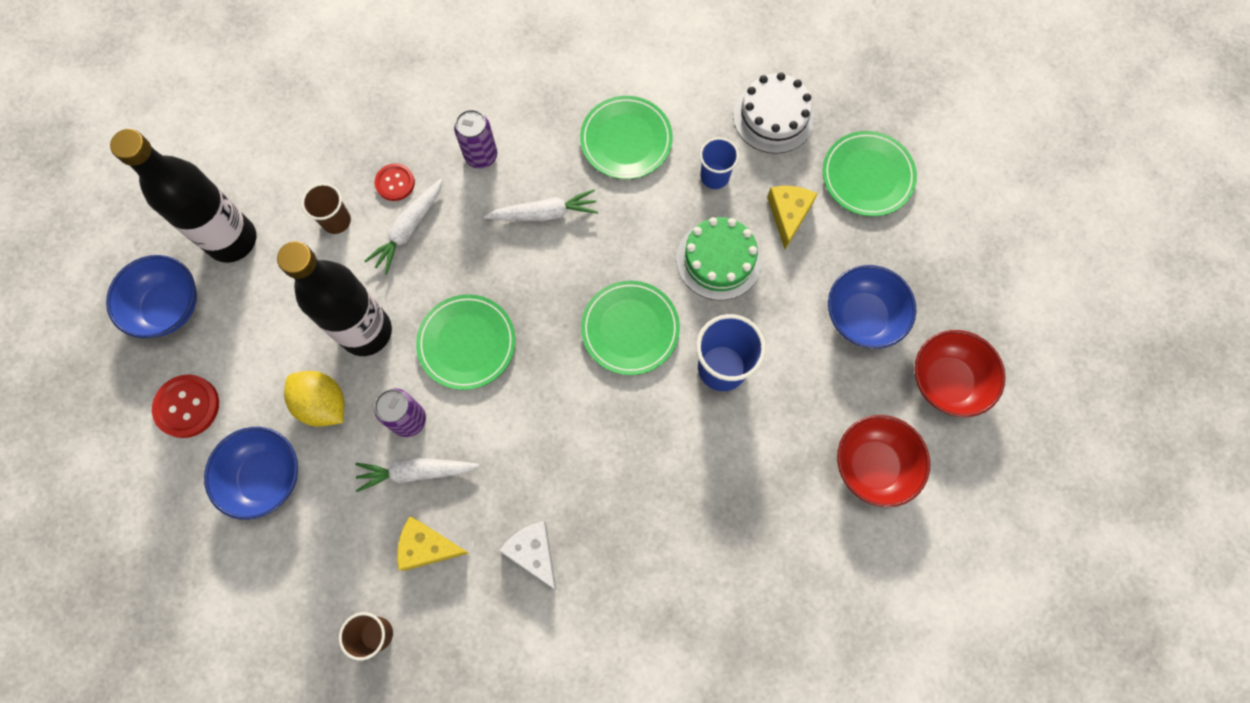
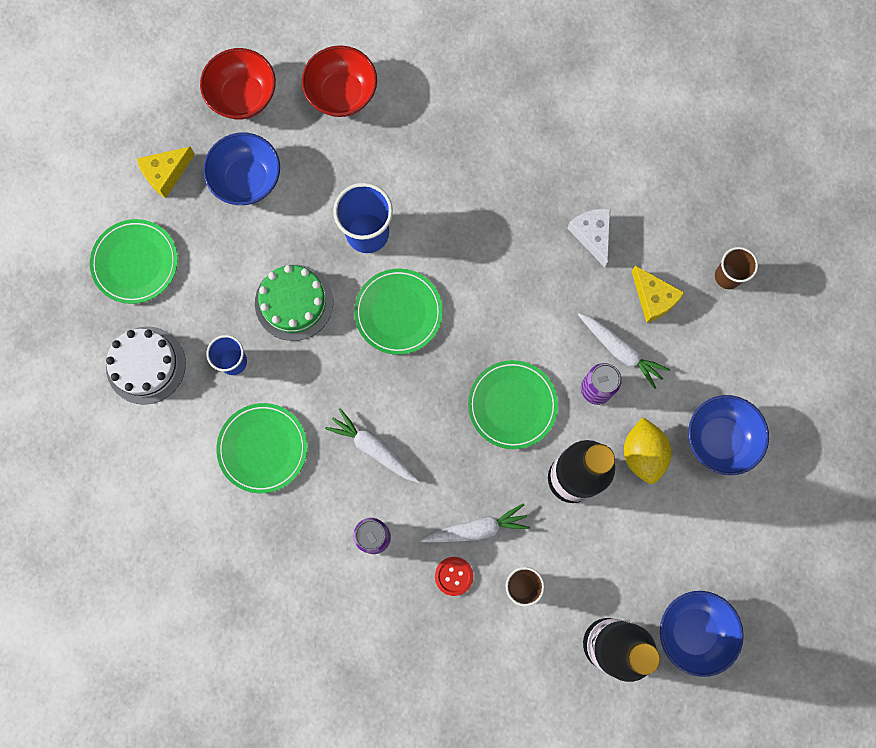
camera: 135 degrees left, 5 degrees up
red button [152,374,219,438] -> none
white cheese [499,521,556,590] -> white cheese turned 150 degrees clockwise [567,209,611,267]
yellow cheese [767,186,818,249] -> yellow cheese moved to [137,147,195,198]

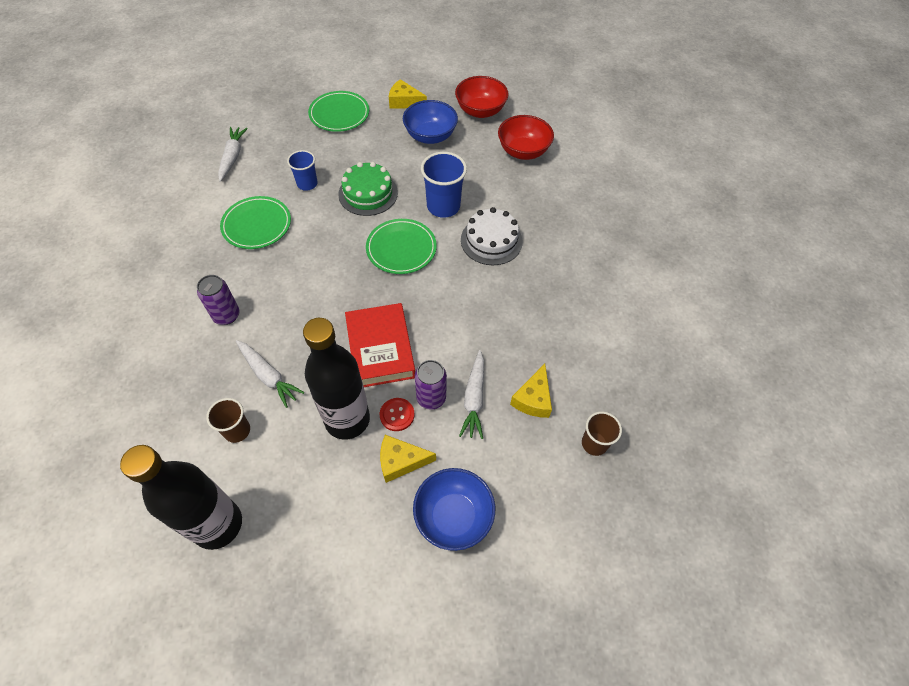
camera: 55 degrees right, 20 degrees down
white cake [106,326,186,405] -> white cake moved to [461,207,523,265]
white carrot [325,408,419,482] -> white carrot moved to [218,127,248,182]
red button [435,557,473,596] -> red button moved to [380,398,415,431]
green plate [468,360,558,449] -> red book [345,303,415,387]
white cheese [567,209,611,267] -> none
yellow lemon [624,417,672,484] -> yellow cheese [380,435,436,483]
blue bowl [660,591,744,677] -> none

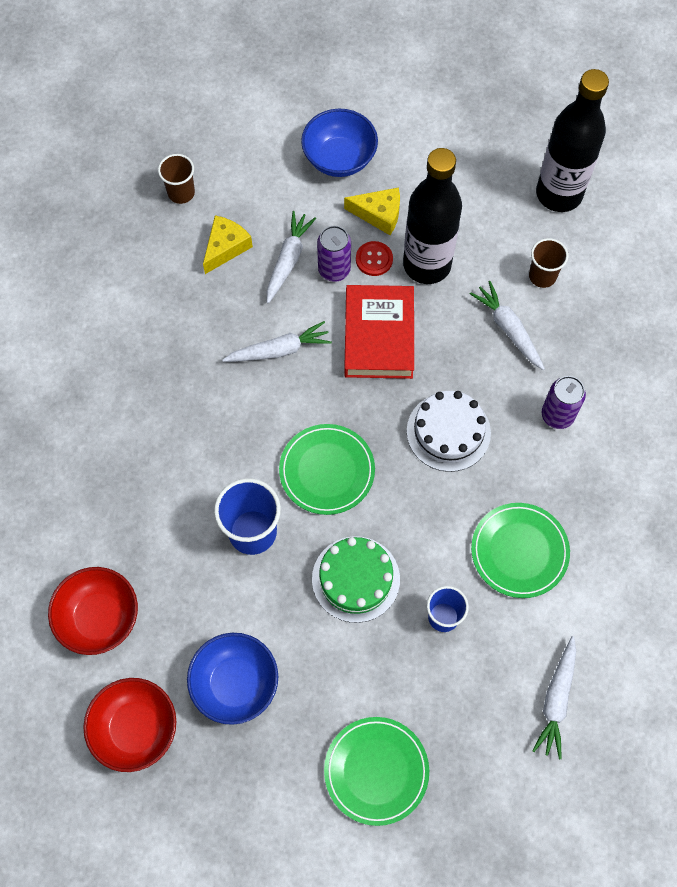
camera: 165 degrees left, 10 degrees up
yellow cheese [389,79,427,109] -> none
white cake [461,207,523,265] -> white cake moved to [407,391,491,472]
none -> white carrot [222,321,332,362]

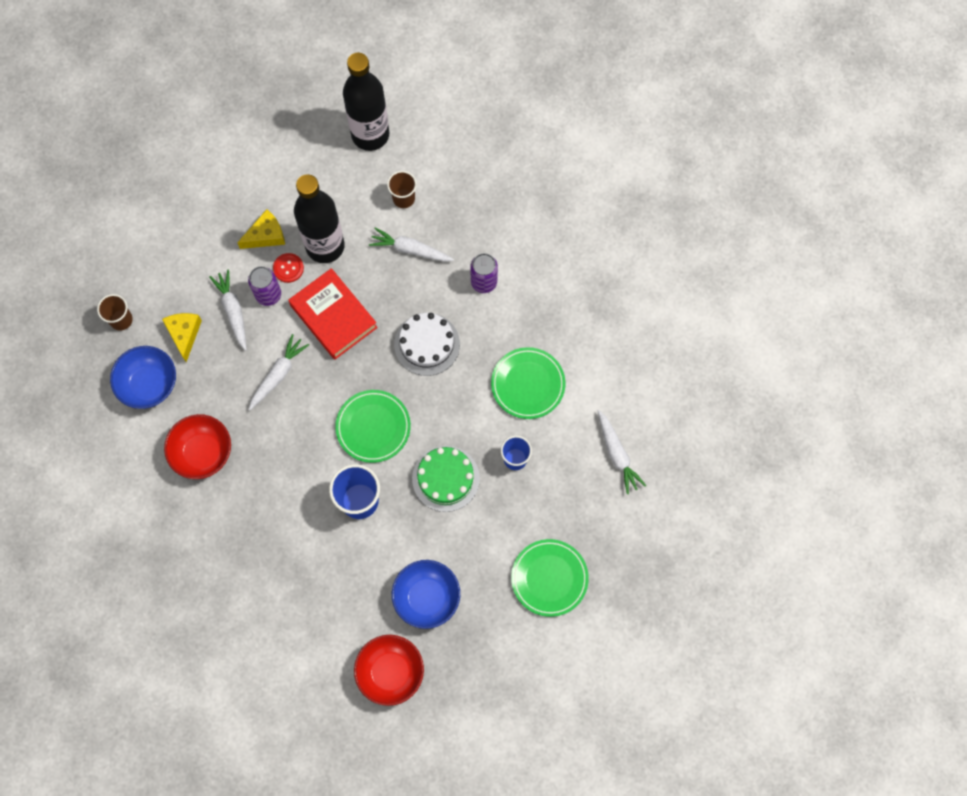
camera: 40 degrees left, 5 degrees up
red bowl [48,567,138,655] -> red bowl moved to [164,414,231,479]
blue bowl [301,109,378,177] -> blue bowl moved to [110,346,176,409]

